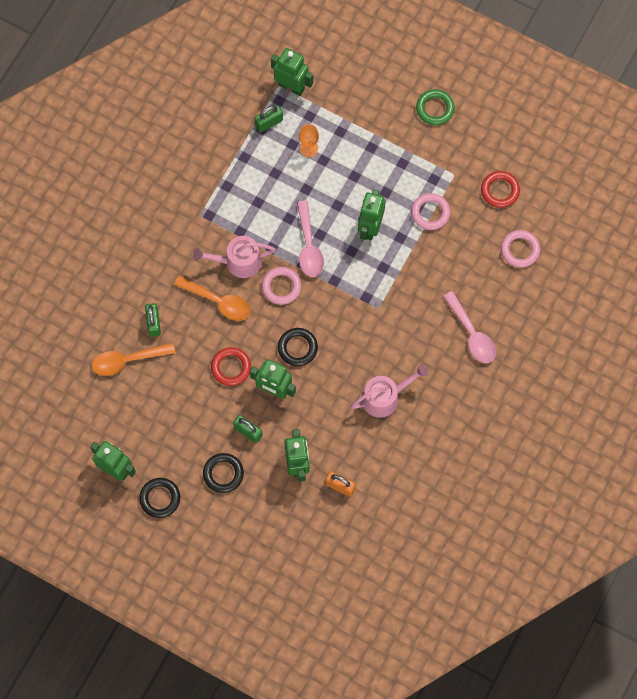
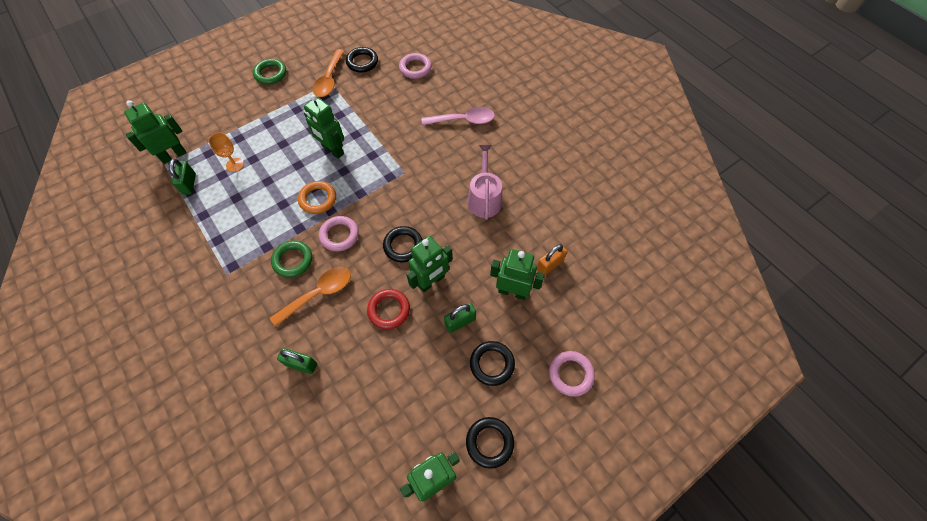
camera: 65 degrees left, 10 degrees down
orange spoon [92,343,176,376] -> orange spoon moved to [313,49,344,97]
pink watering can [193,236,276,278] -> green ring [271,240,312,278]
pink spoon [297,201,324,277] -> orange ring [298,181,336,214]
pink ring [411,193,450,230] -> pink ring moved to [549,351,595,397]
red ring [481,171,520,208] -> black ring [346,47,378,72]

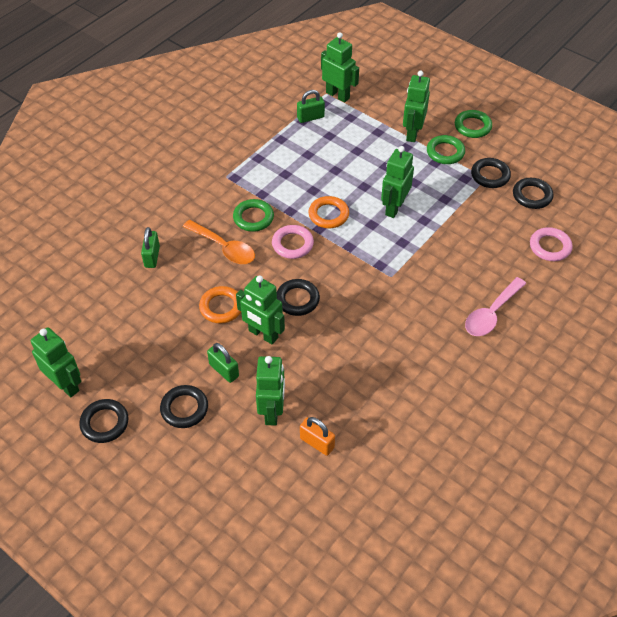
camera: 75 degrees right, 10 degrees down
orange goblet [208,132,244,172] -> none
orange spoon [313,49,344,97] -> black ring [471,158,511,188]
red ring [367,289,410,329] -> orange ring [199,286,241,324]
pink spoon [422,107,495,125] -> pink spoon turned 60 degrees clockwise [465,277,526,336]
pink watering can [468,145,502,220] -> none
pink ring [549,351,595,397] -> none
none -> green robot [403,71,430,142]
none -> green ring [427,135,465,164]

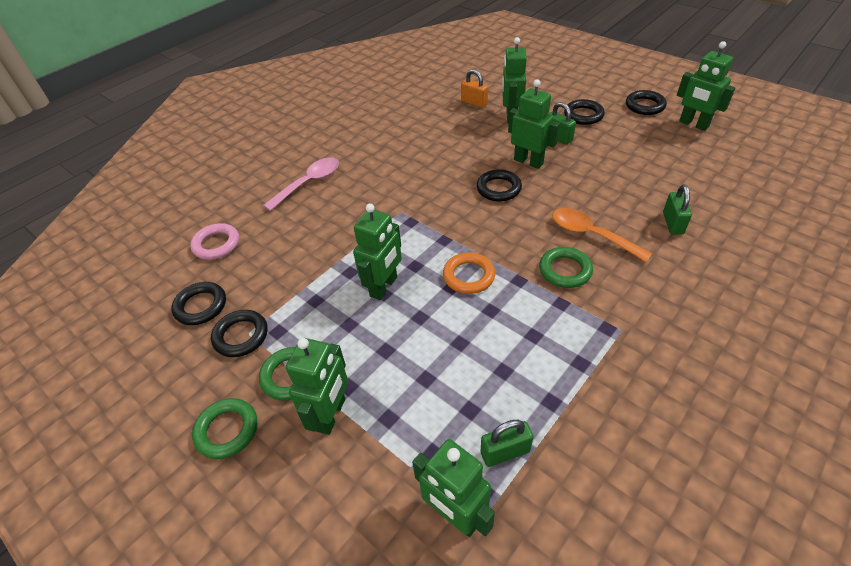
camera: 175 degrees left, 5 degrees down
orange ring [199,286,241,324] -> none
pink ring [272,225,314,259] -> none

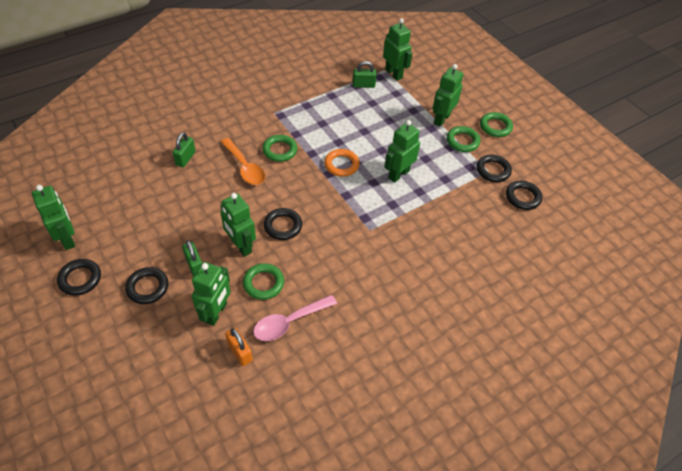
camera: 170 degrees left, 5 degrees up
pink ring [190,223,239,260] -> none
pink spoon [263,158,339,211] -> pink spoon moved to [253,295,337,341]
none -> green ring [243,263,284,300]

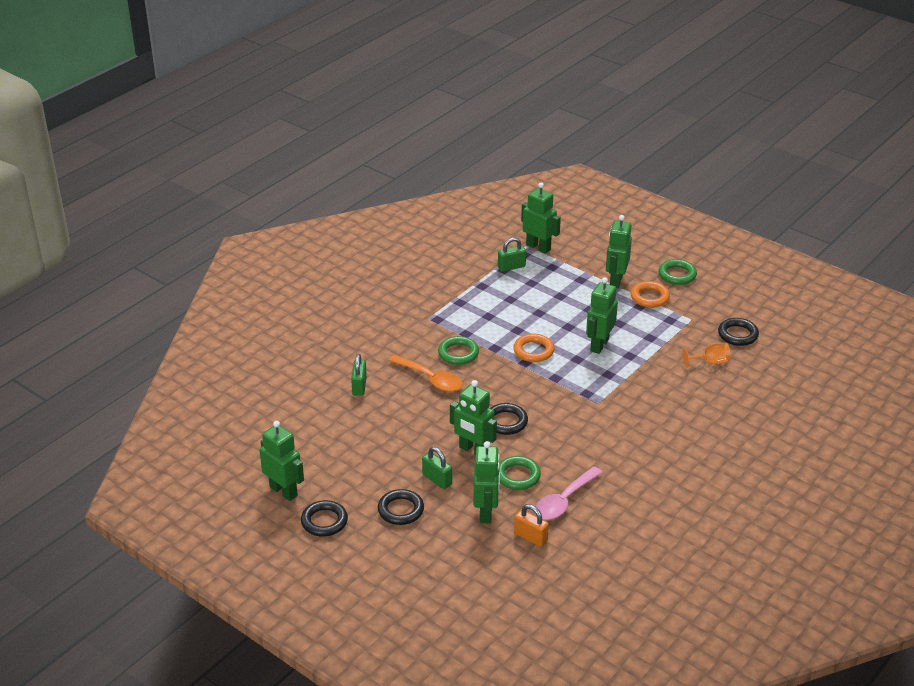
camera: 15 degrees left, 15 degrees down
green ring [447,126,480,152] -> orange ring [631,281,670,308]
black ring [477,155,512,182] -> none
none -> orange goblet [682,343,731,368]

